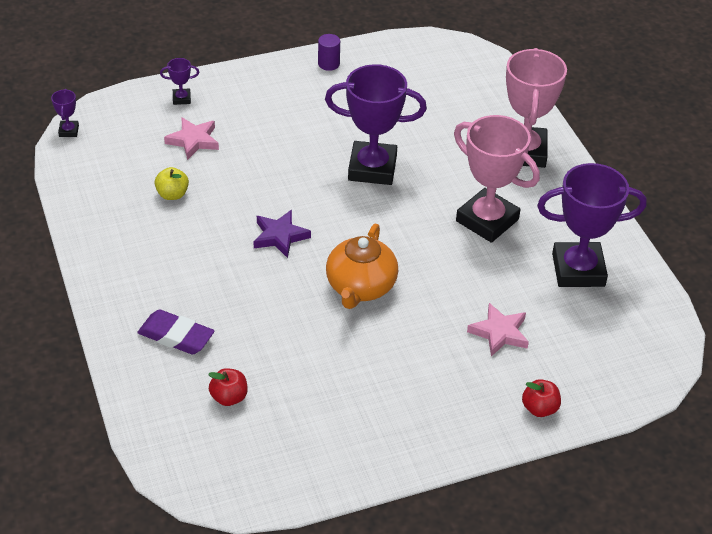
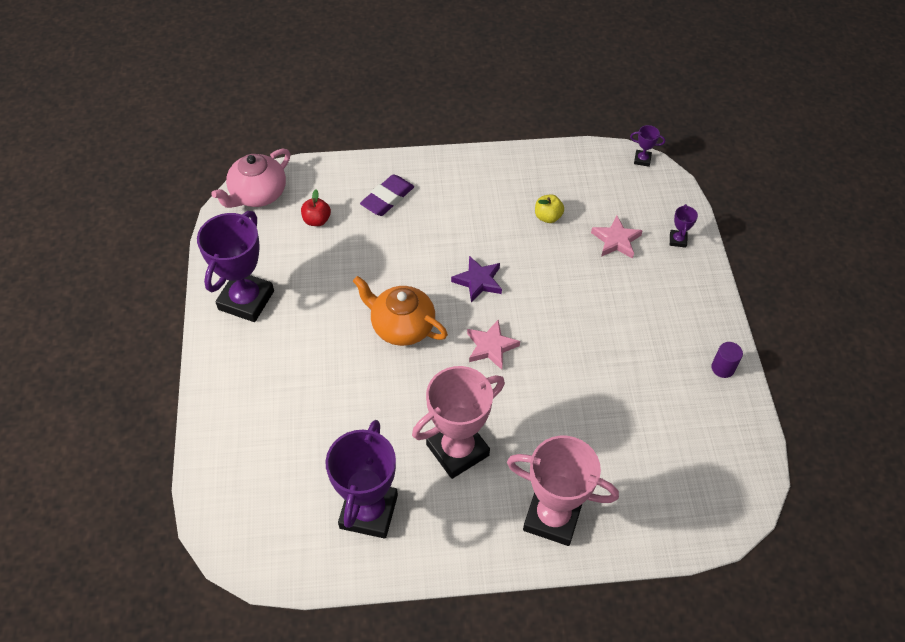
camera: 105 degrees right, 10 degrees up
purple trophy [325,64,427,185] -> purple trophy moved to [197,211,274,322]
pink star [467,303,529,357] -> pink star moved to [467,320,520,370]
red apple [522,379,561,417] -> none
none -> pink teapot [211,148,290,208]

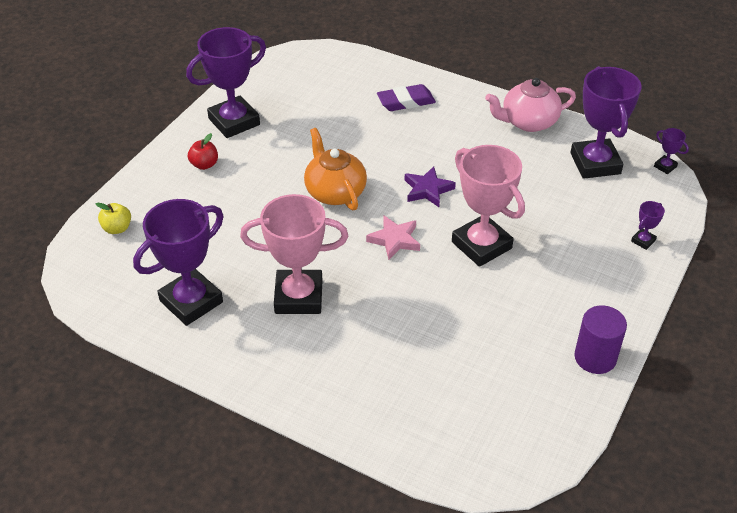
camera: 35 degrees right, 10 degrees down
pink teapot [211,148,290,208] -> pink teapot moved to [485,78,576,132]
red apple [301,190,331,226] -> red apple moved to [188,133,218,170]
pink trophy [507,436,619,546] -> pink trophy moved to [452,145,525,267]
yellow apple [535,194,564,223] -> yellow apple moved to [96,203,131,234]
pink star [591,216,643,258] -> none
purple cylinder [711,342,743,378] -> purple cylinder [574,305,627,374], size x1.62
none -> purple trophy [570,66,642,179]

